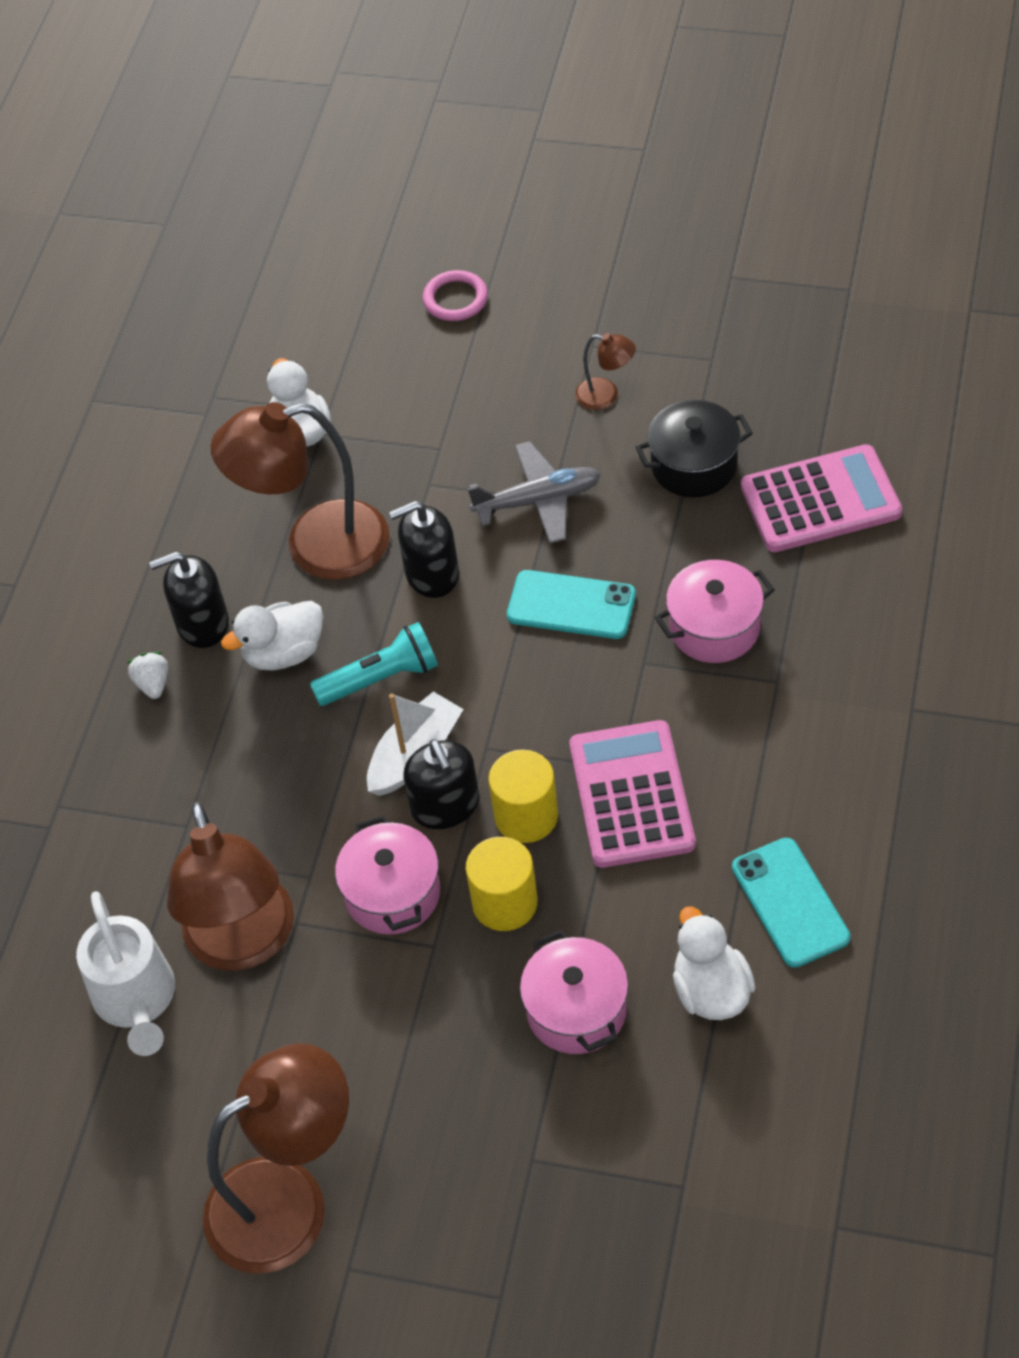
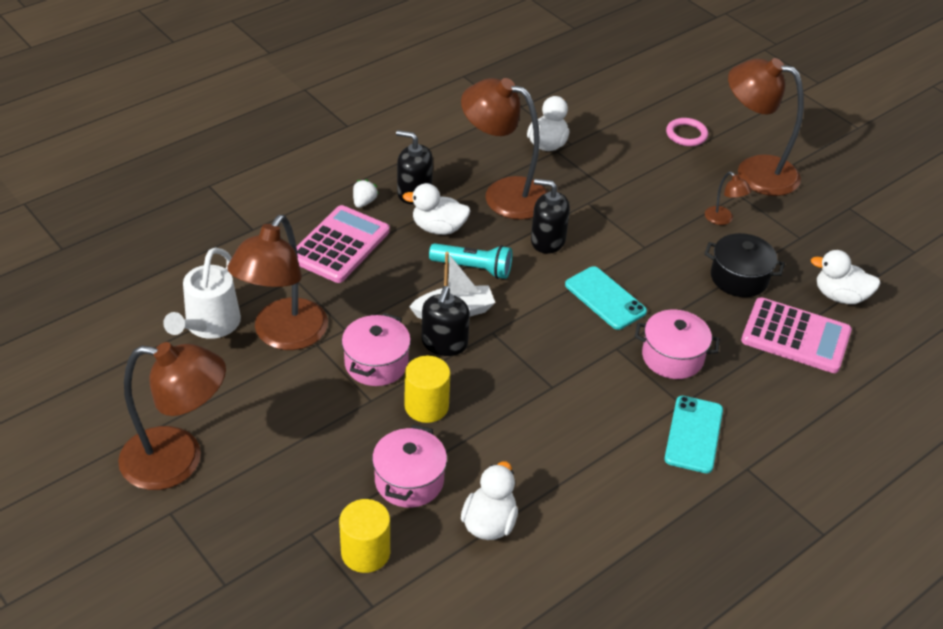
camera: 30 degrees right, 10 degrees down
grey plane [467,441,601,543] -> none
yellow cylinder [488,750,558,843] -> yellow cylinder moved to [339,499,390,573]
pink calculator [569,720,695,868] -> pink calculator moved to [297,205,390,283]
turquoise phone [732,838,850,968] -> turquoise phone moved to [664,396,723,473]
none -> brown lamp [728,58,804,196]
none -> white duck [811,250,881,304]

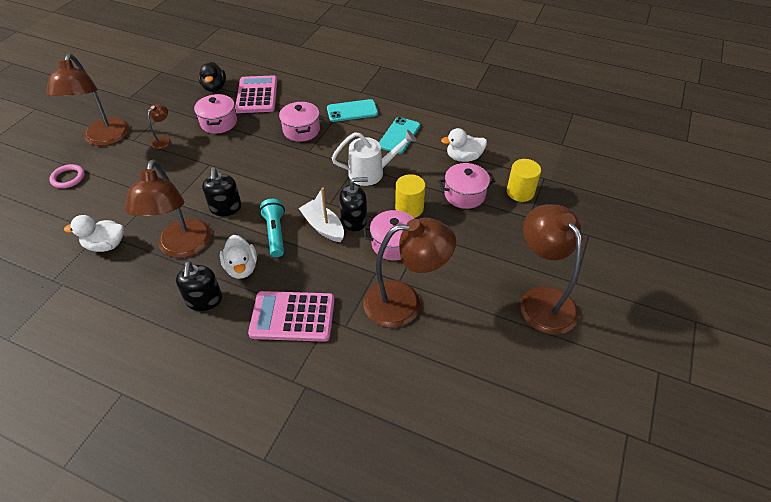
camera: 115 degrees left, 5 degrees up
white watering can [163,247,241,339] -> white watering can moved to [332,130,416,186]
white strawberry [353,179,379,208] -> none
turquoise phone [565,266,647,330] -> turquoise phone moved to [379,117,420,154]
black pot [704,233,785,297] -> pink pot [194,94,237,134]
white duck [811,250,881,304] -> black duck [199,62,226,92]

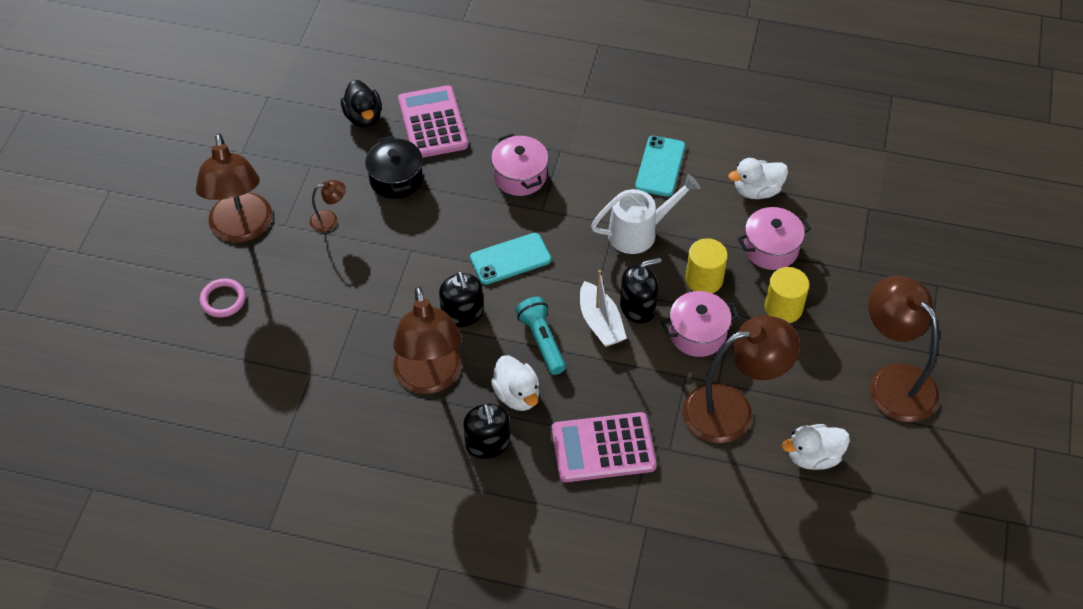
camera: 10 degrees left, 5 degrees up
white duck [64,215,124,252] -> white duck moved to [782,424,850,470]
brown lamp [148,104,171,149] -> brown lamp turned 60 degrees clockwise [310,180,346,232]
pink pot [194,94,237,134] -> black pot [365,136,423,199]
white boat [299,188,344,242] -> white boat turned 150 degrees counterclockwise [580,270,627,347]
turquoise phone [327,99,378,122] -> turquoise phone moved to [470,233,551,285]
yellow cylinder [507,159,541,202] -> yellow cylinder moved to [764,267,809,323]

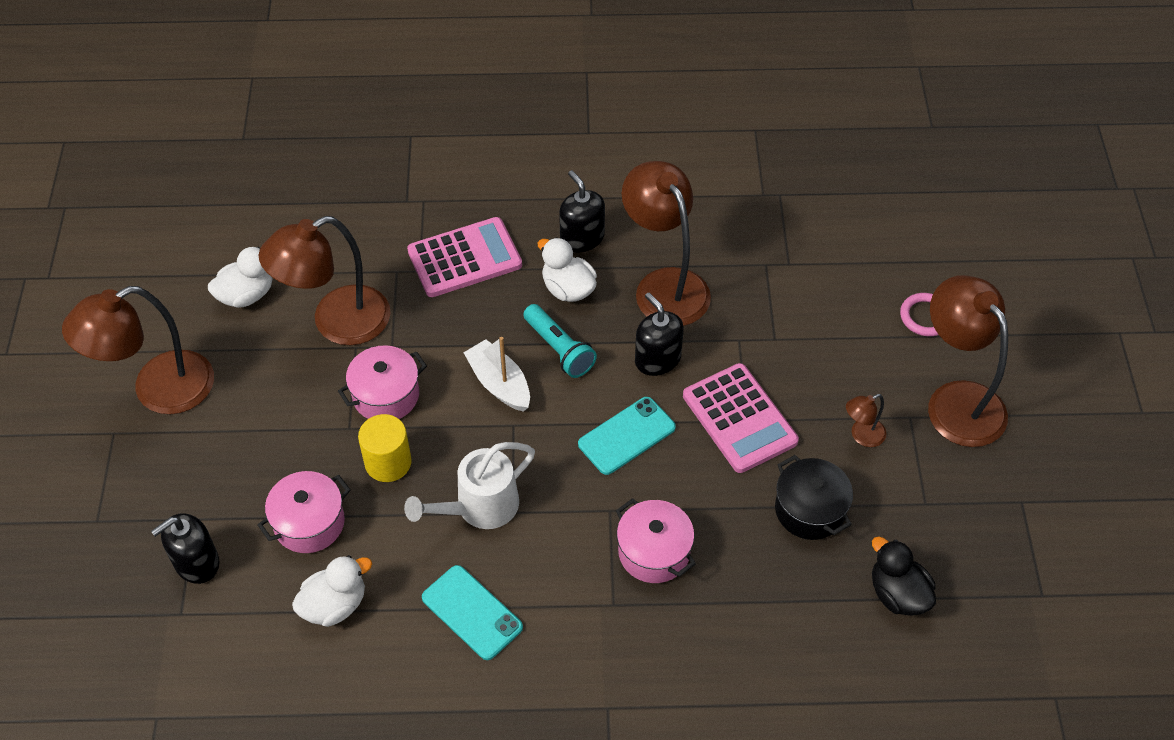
camera: 165 degrees right, 0 degrees up
pink calculator [398,85,468,158] -> pink calculator moved to [683,363,799,473]
black soap dispenser [620,258,661,324] -> black soap dispenser moved to [151,514,219,584]
turquoise phone [635,136,685,197] -> turquoise phone turned 45 degrees counterclockwise [422,565,523,660]
yellow cylinder [764,267,809,323] -> none
brown lamp [868,276,939,423] -> brown lamp turned 105 degrees clockwise [62,286,214,414]

